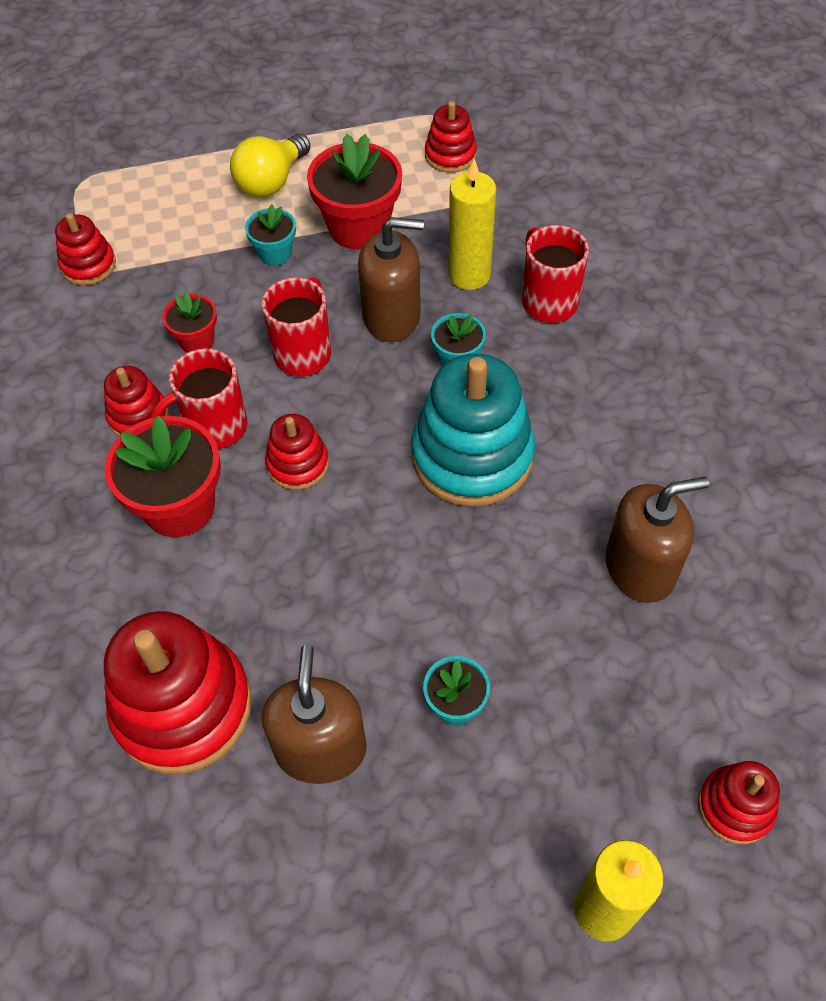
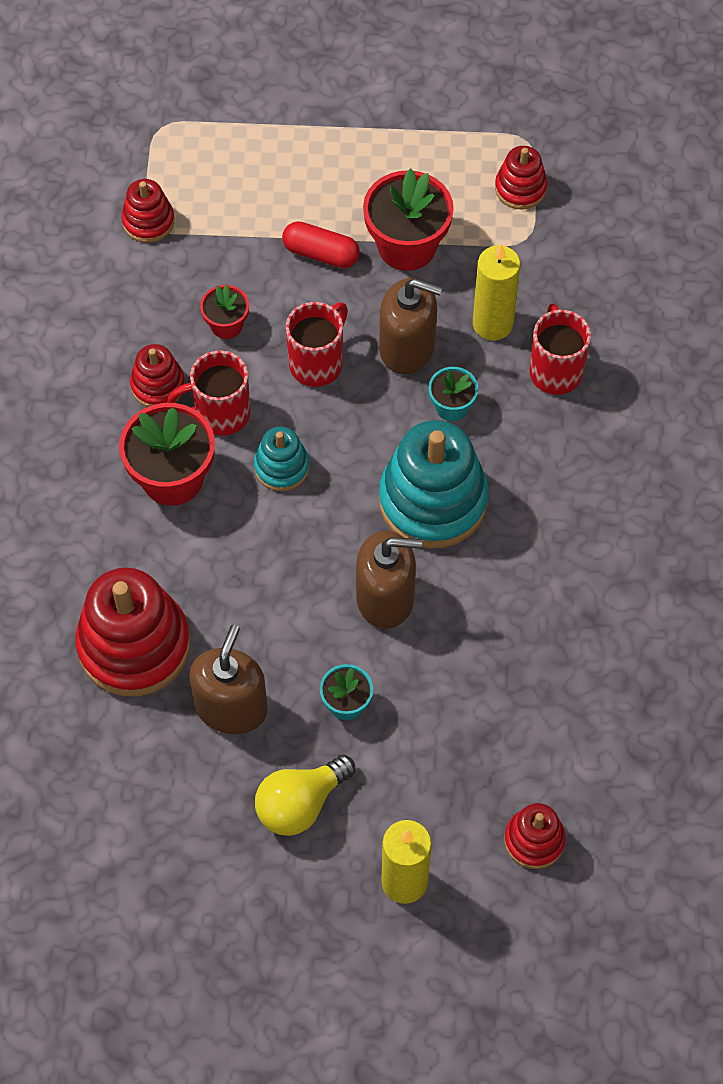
camera: 15 degrees right, 5 degrees up
yellow light bulb [230,134,311,197] -> yellow light bulb moved to [255,755,355,836]
turquoise flower pot [245,204,296,266] -> red capsule [282,221,360,268]
red stacking toy [265,414,329,490] -> turquoise stacking toy [254,426,310,491]
brown soap dispenser [605,477,709,603] -> brown soap dispenser moved to [356,531,422,629]

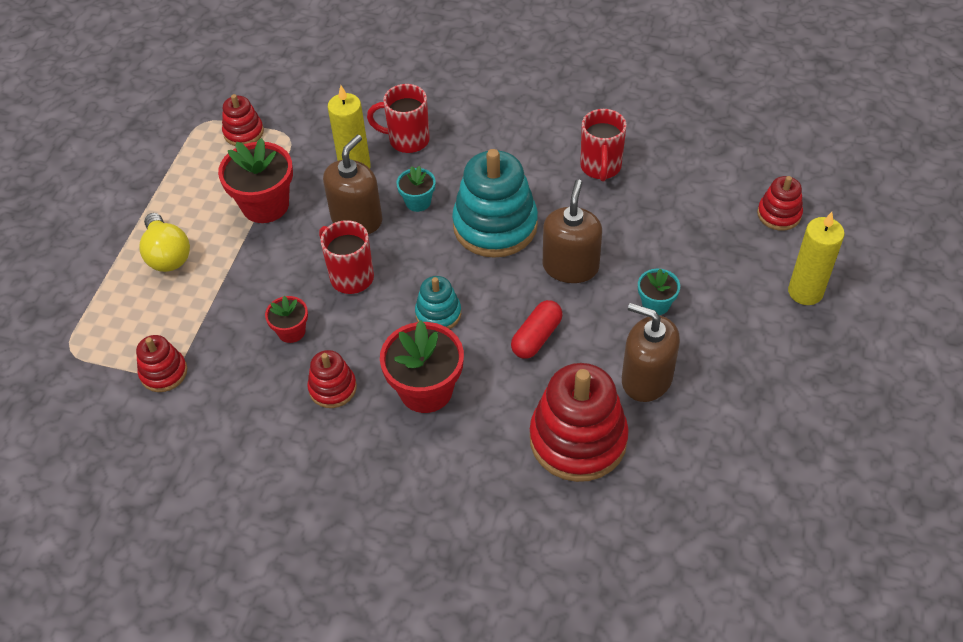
camera: 75 degrees left, 10 degrees down
red mug [167,350,250,436] -> red mug moved to [580,109,627,181]
yellow light bulb [255,755,355,836] -> yellow light bulb moved to [140,213,190,272]
red capsule [282,221,360,268] -> red capsule moved to [511,300,563,359]

